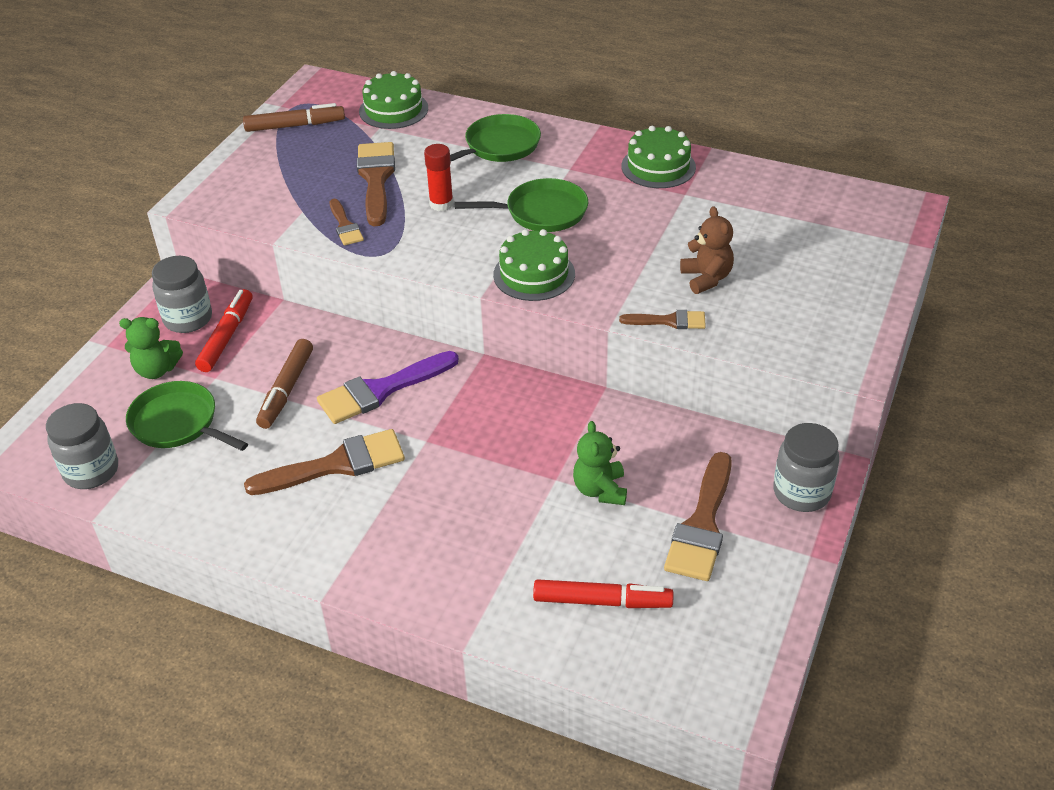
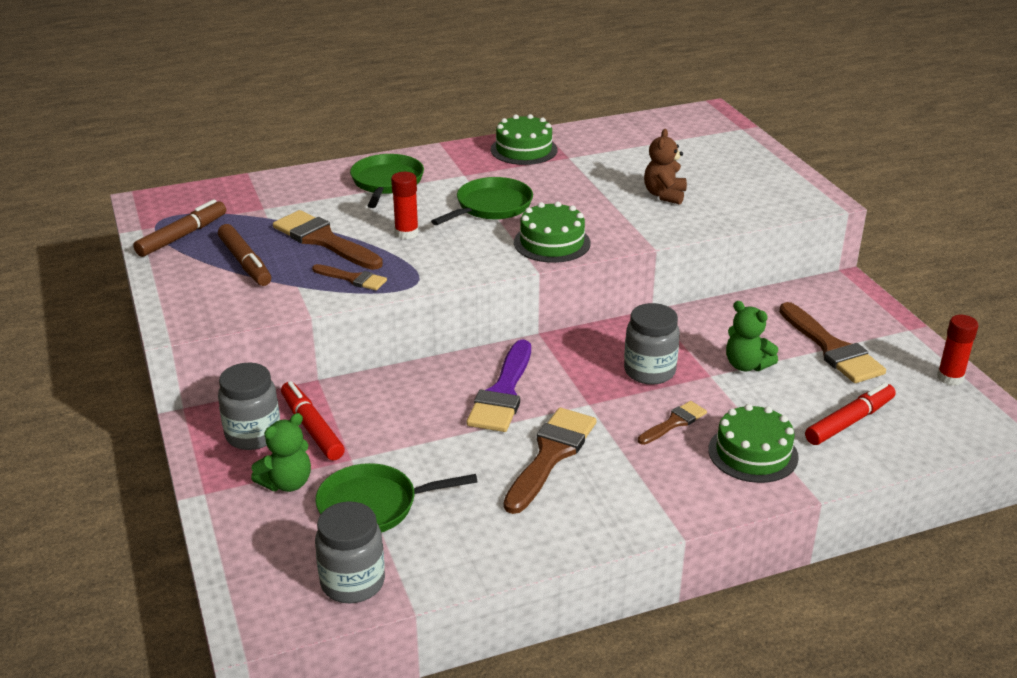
camera: 45 degrees left, 10 degrees down
brown marker [256,339,313,429] -> brown marker moved to [218,224,271,286]
green cake [359,71,428,129] -> green cake moved to [708,404,799,483]
brown brush [619,310,706,329] -> brown brush moved to [638,401,707,445]
brown teddy bear [680,206,734,294] -> brown teddy bear turned 105 degrees counterclockwise [644,129,687,205]
grey jar [773,423,839,512] -> grey jar moved to [624,303,680,385]
none -> red glue stick [937,315,978,386]

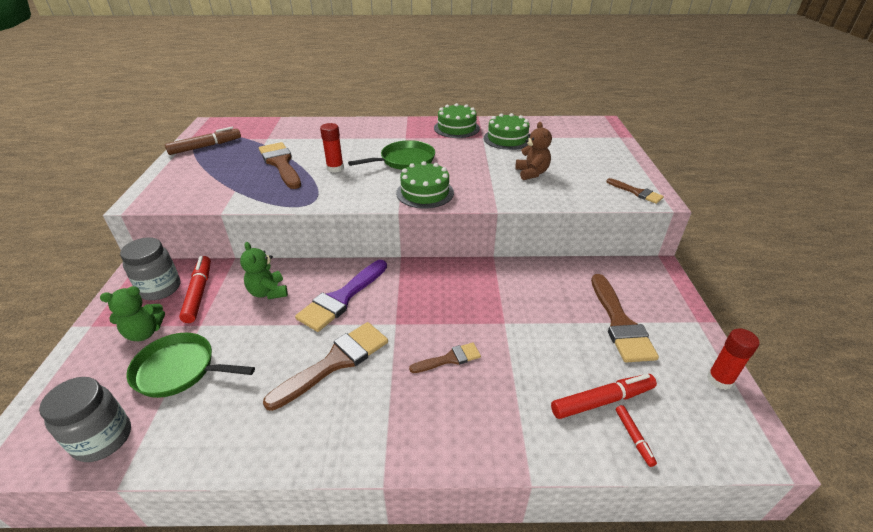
camera: 20 degrees right, 5 degrees up
brown marker [218,224,271,286] -> none
brown brush [312,264,387,290] -> brown brush moved to [606,178,664,204]
green pan [350,154,424,208] -> none
grey jar [624,303,680,385] -> none
brown teddy bear [644,129,687,205] -> brown teddy bear turned 135 degrees clockwise [515,122,552,180]
green cake [708,404,799,483] -> green cake moved to [484,113,530,150]
green teddy bear [726,301,778,371] -> green teddy bear moved to [240,242,288,299]
none -> red marker [616,405,657,467]

